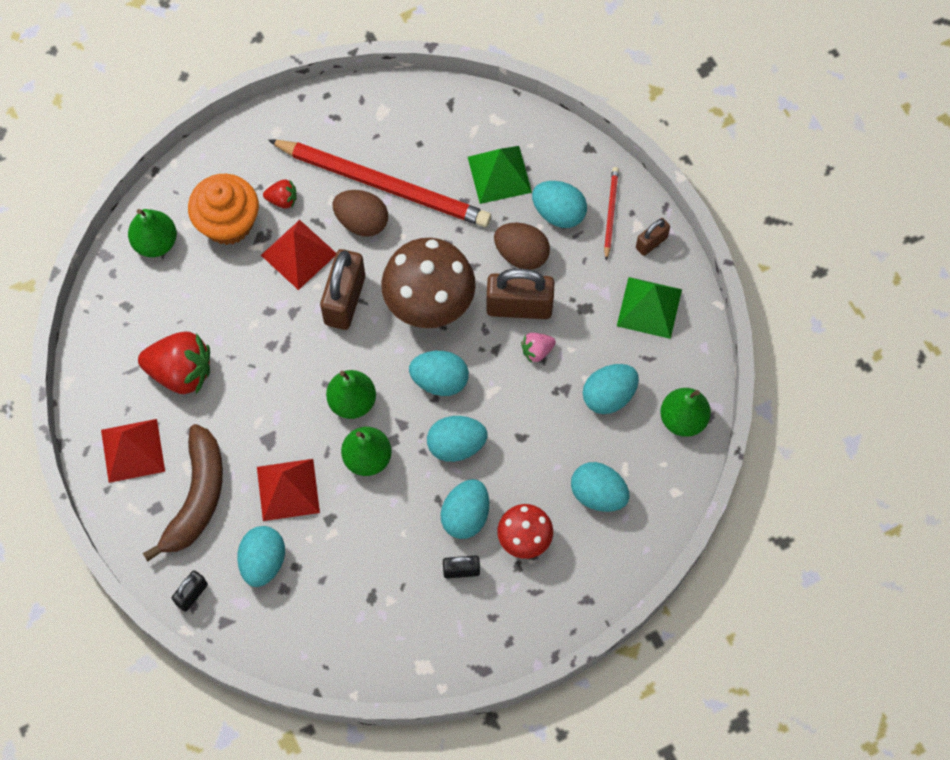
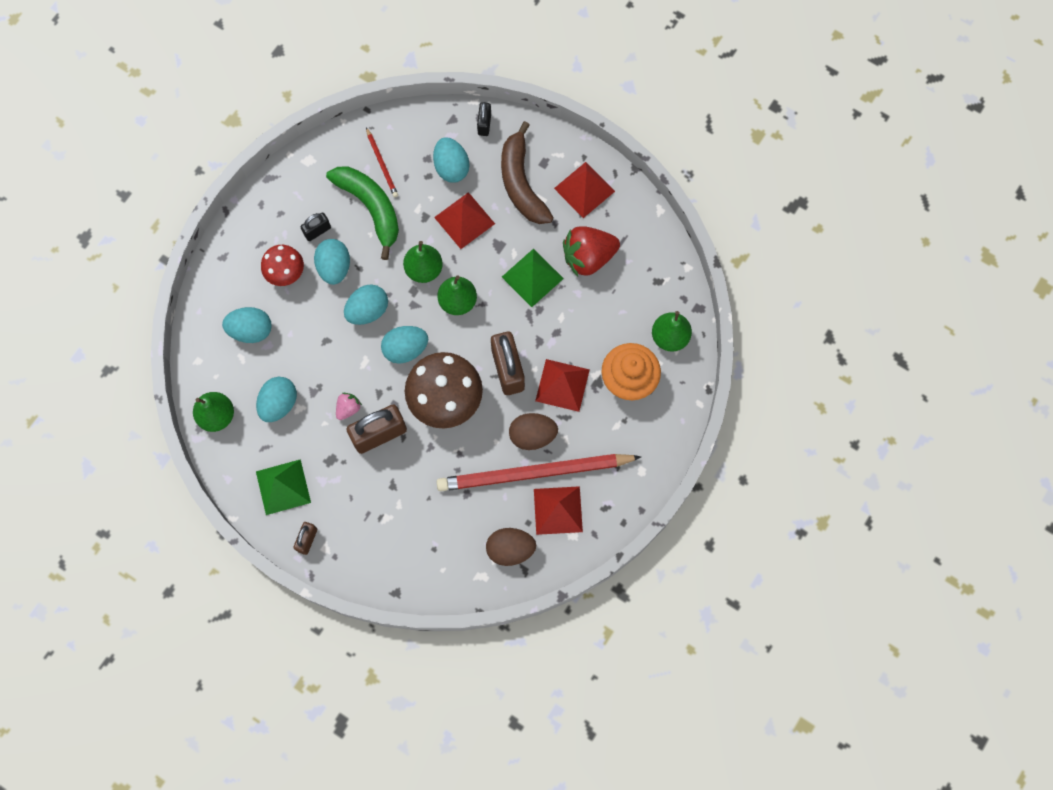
camera: 150 degrees right, 5 degrees up
red strawberry [263,180,297,208] -> none
green pyramid [468,146,532,204] -> green pyramid moved to [502,248,564,307]
brown egg [494,222,550,270] -> brown egg moved to [486,528,536,566]
turquoise egg [532,181,587,228] -> none
red pencil [604,167,619,260] -> red pencil moved to [366,127,398,197]
none -> green banana [326,167,399,260]
none -> red pyramid [534,486,583,535]

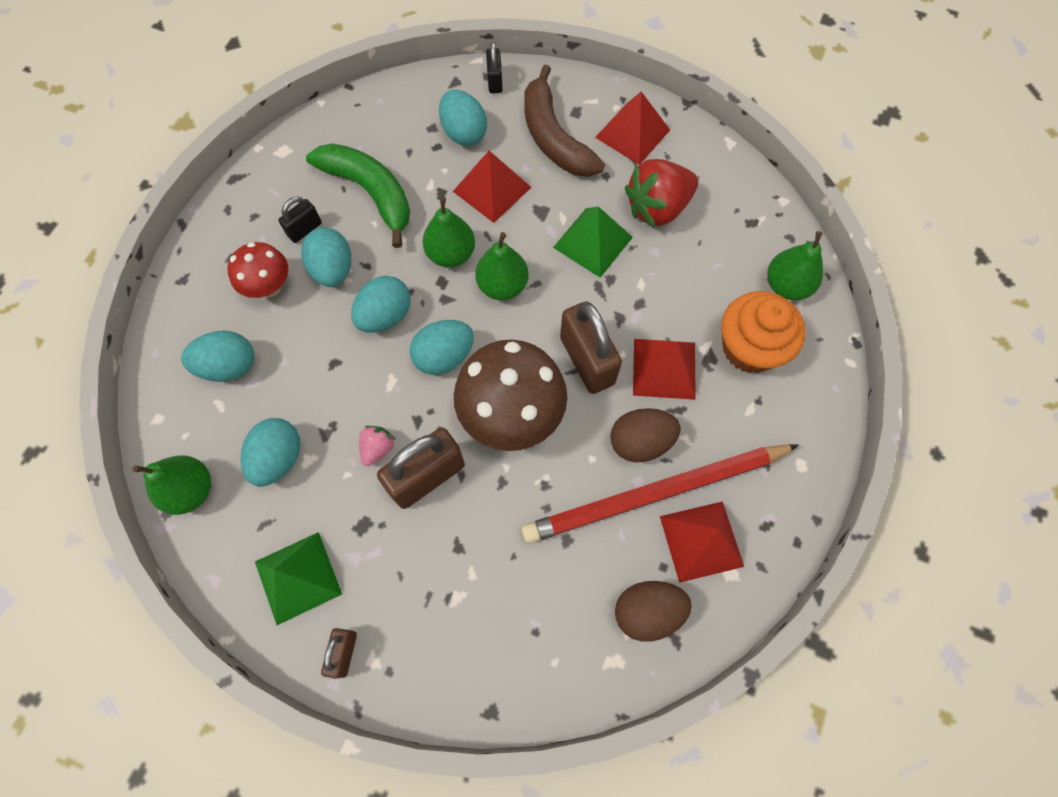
camera: 10 degrees left, 5 degrees down
red pencil [366,127,398,197] -> none

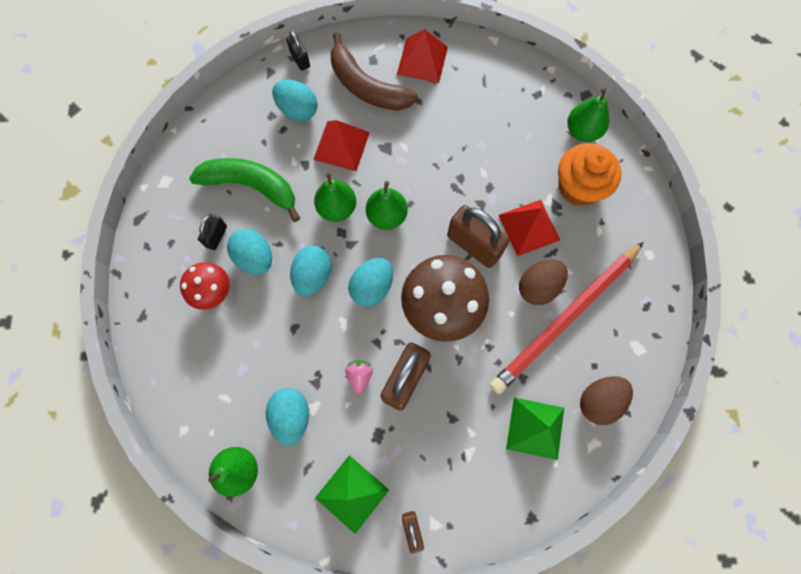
camera: 25 degrees left, 5 degrees up
turquoise egg [181,331,254,382] -> none
green pyramid [553,206,633,278] -> green pyramid moved to [506,398,564,460]
red strawberry [625,159,698,228] -> none
red pyramid [660,501,744,583] -> none

